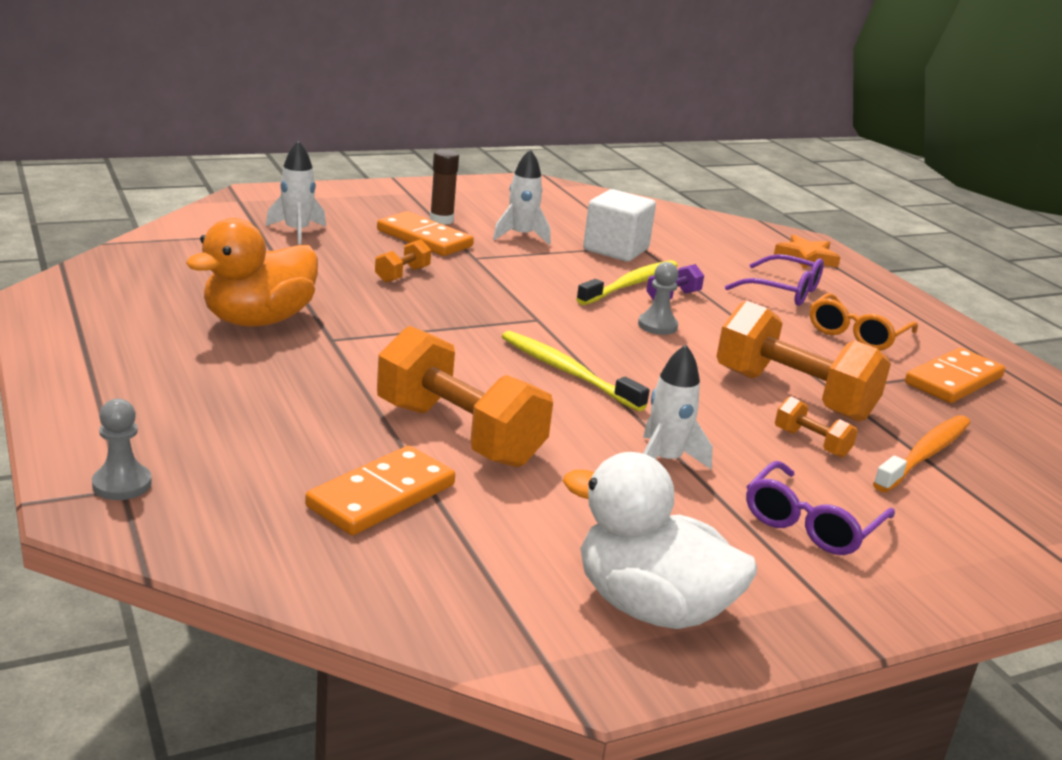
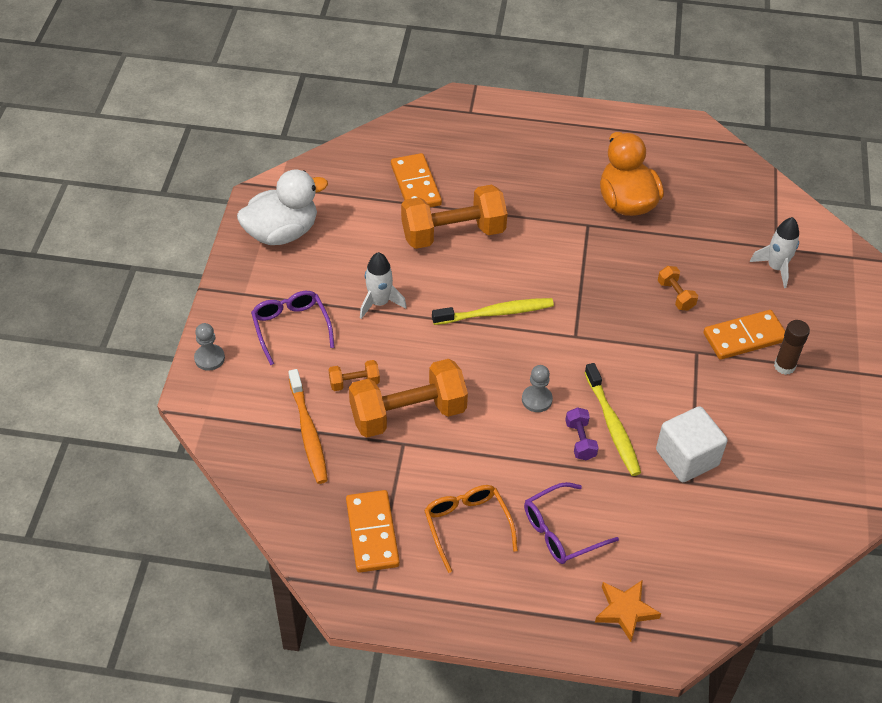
camera: 125 degrees right, 25 degrees up
grey pawn [92,399,152,500] -> grey pawn moved to [194,323,225,371]
white rocket [493,149,551,245] -> none

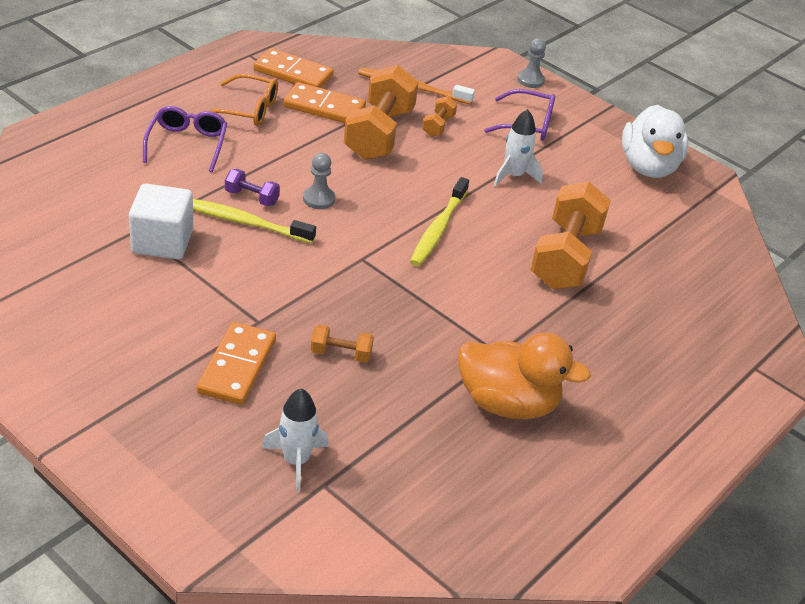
camera: 120 degrees right, 10 degrees down
orange domino [391,153,442,207] -> orange domino moved to [283,82,366,123]
orange star [595,580,661,642] -> none
brown glue stick [774,320,810,375] -> none

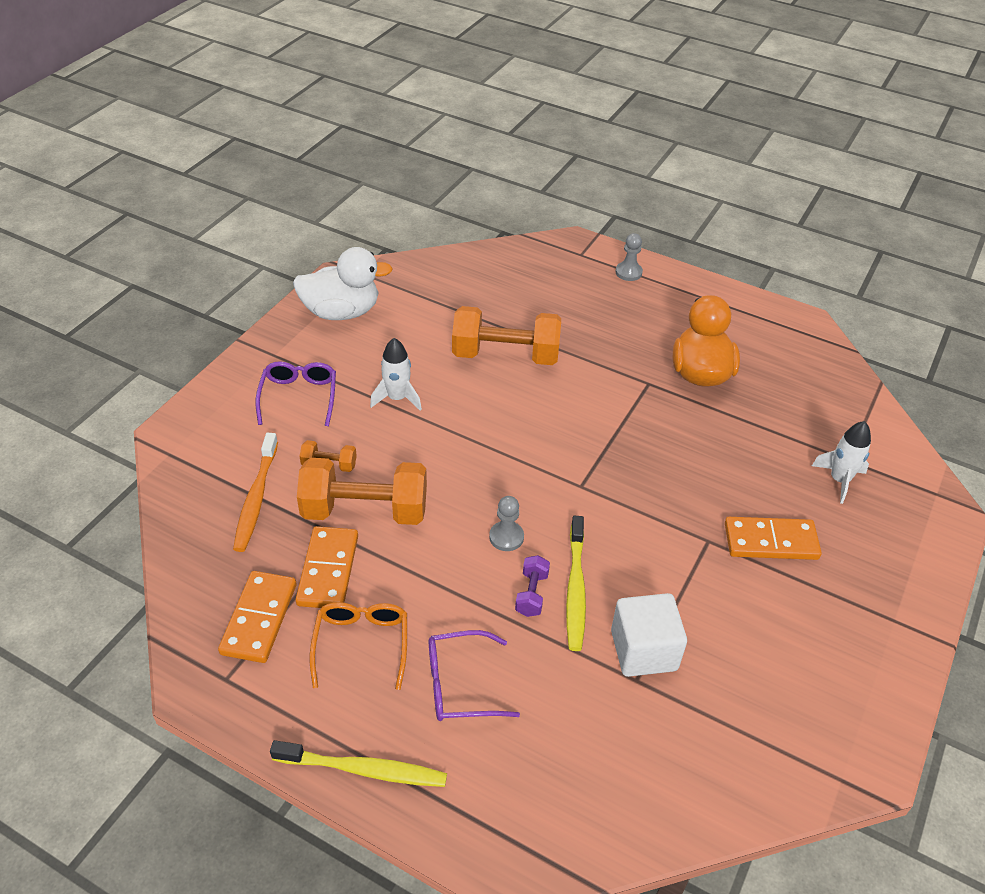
camera: 100 degrees left, 5 degrees up
orange dumbbell [311,324,374,363] -> none
yellow toothbrush [410,177,469,266] -> yellow toothbrush moved to [270,740,447,787]
grey pawn [517,38,546,88] -> grey pawn moved to [616,233,643,281]

